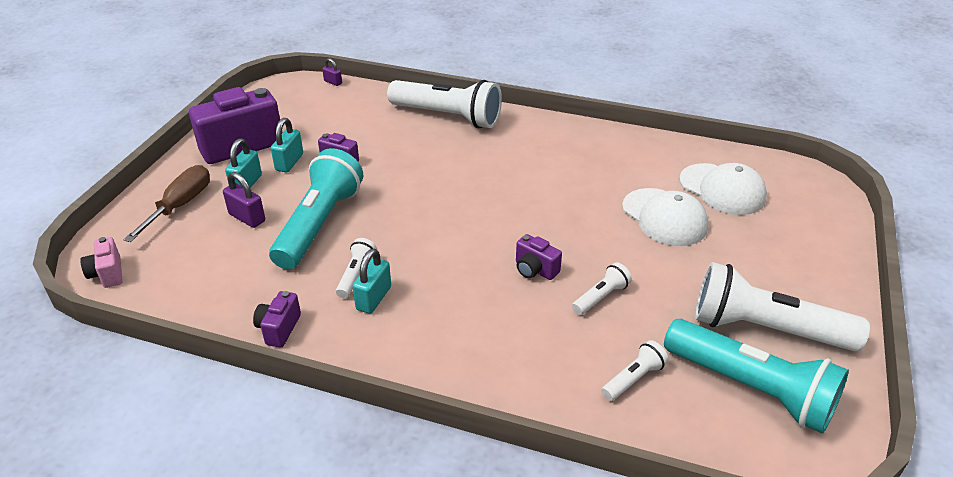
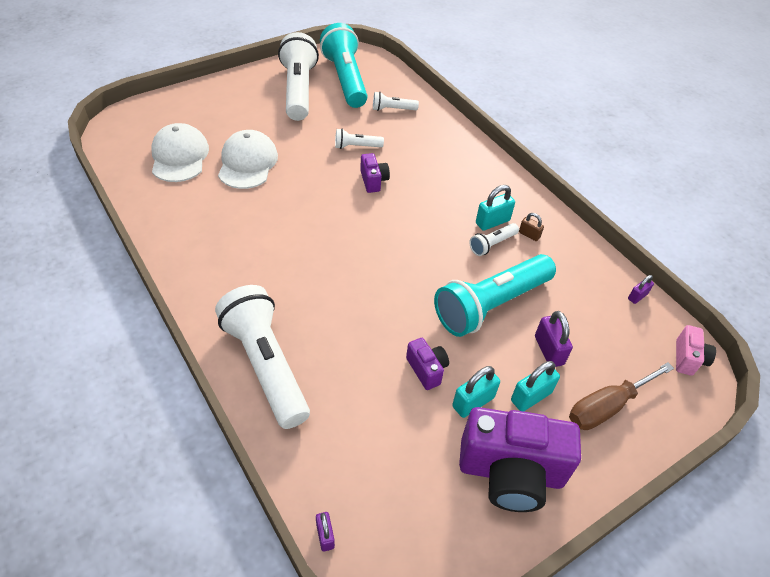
camera: 145 degrees left, 10 degrees up
purple camera [253,291,301,348] -> none
white flashlight [695,262,870,351] -> white flashlight turned 150 degrees counterclockwise [278,32,319,121]
none -> brown padlock [519,213,544,241]
none -> purple padlock [628,275,654,304]

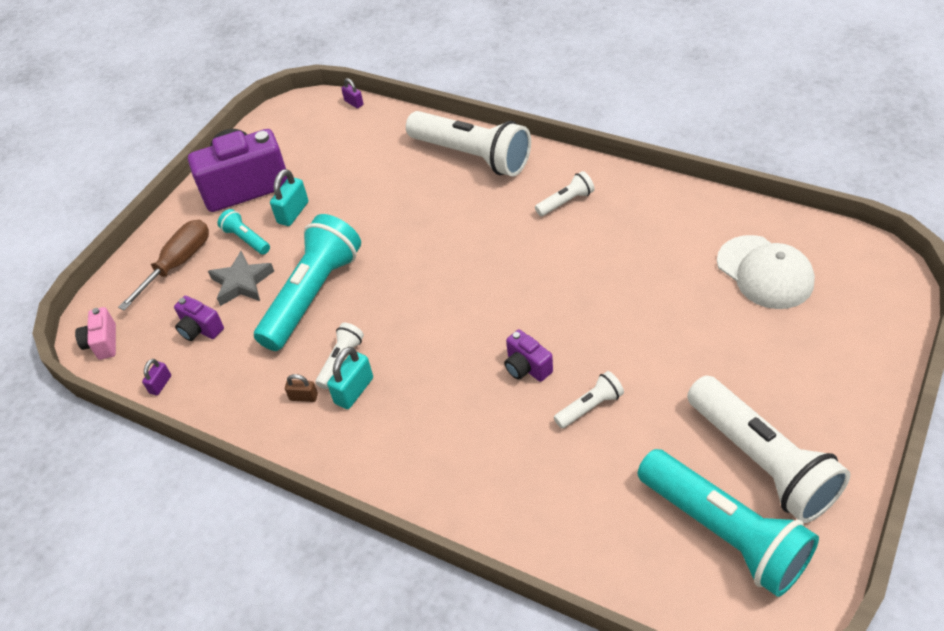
camera: 160 degrees right, 0 degrees up
white cap [218,130,278,189] -> none
white flashlight [373,92,419,111] -> white flashlight moved to [535,171,595,216]
purple camera [406,338,449,390] -> purple camera moved to [174,296,224,341]
turquoise padlock [511,361,560,412] -> turquoise flashlight [218,209,270,255]
purple padlock [535,311,573,367] -> grey star [208,251,274,306]

